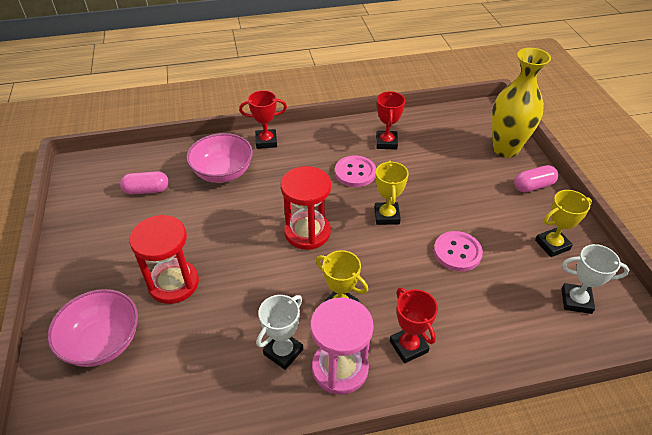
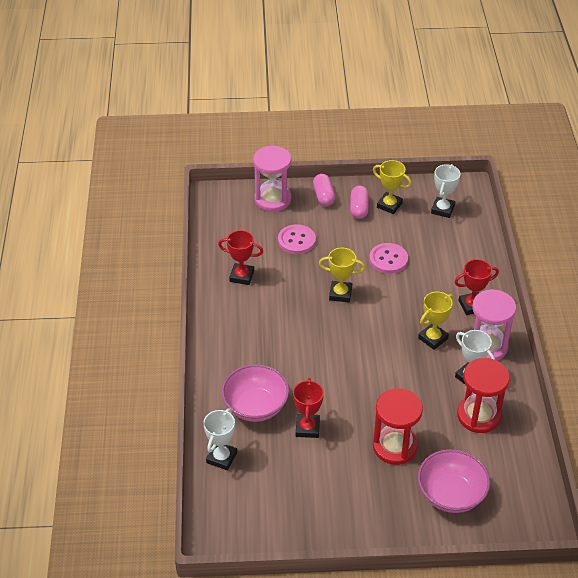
camera: 80 degrees left, 0 degrees up
pink capsule [120,171,169,194] -> pink capsule moved to [350,186,369,219]
red trophy [239,90,287,149] -> red trophy moved to [293,378,324,438]
red hourglass [281,166,331,250] -> red hourglass moved to [457,358,510,433]
pink button [335,155,376,187] -> pink button moved to [278,224,316,254]
yellow vase [492,48,551,158] -> pink hourglass [253,146,291,212]
yellow trophy [535,190,592,257] -> yellow trophy turned 45 degrees counterclockwise [373,160,412,214]
none -> white trophy [203,408,237,470]

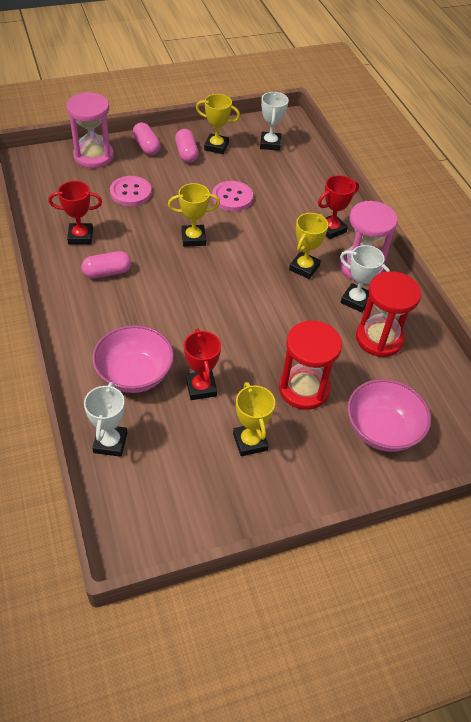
camera: 20 degrees left, 5 degrees up
none -> pink capsule [81,251,131,279]
none -> yellow trophy [233,382,275,456]

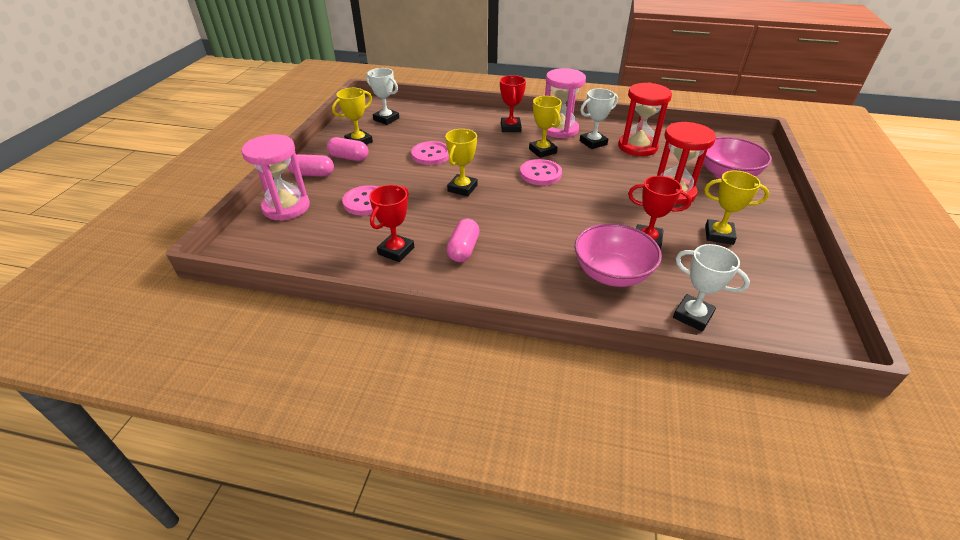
camera: 55 degrees left, 10 degrees down
none -> pink button [520,159,562,185]

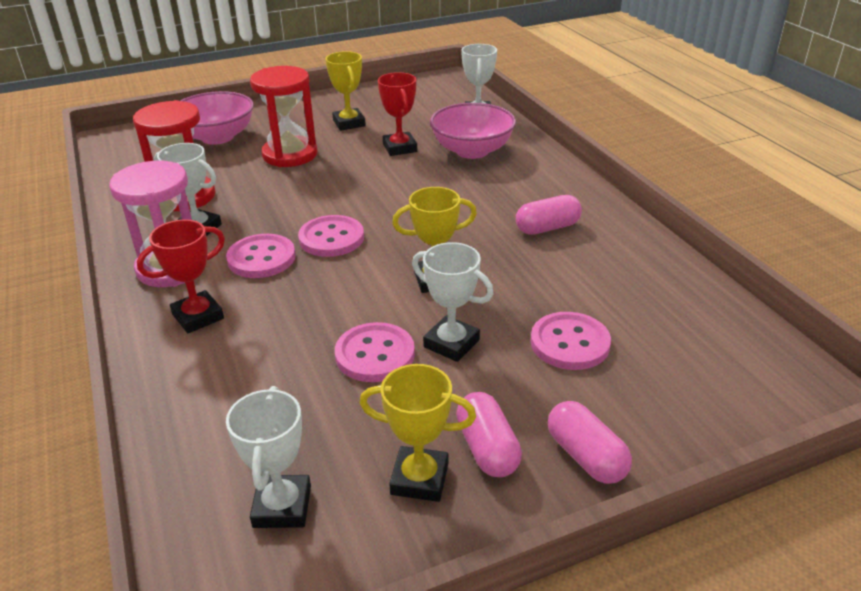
camera: 125 degrees left, 5 degrees down
pink hourglass [241,134,310,221] -> none
red trophy [369,185,414,262] -> none
yellow trophy [529,96,562,158] -> pink button [226,234,296,278]
none -> white trophy [412,242,494,362]

